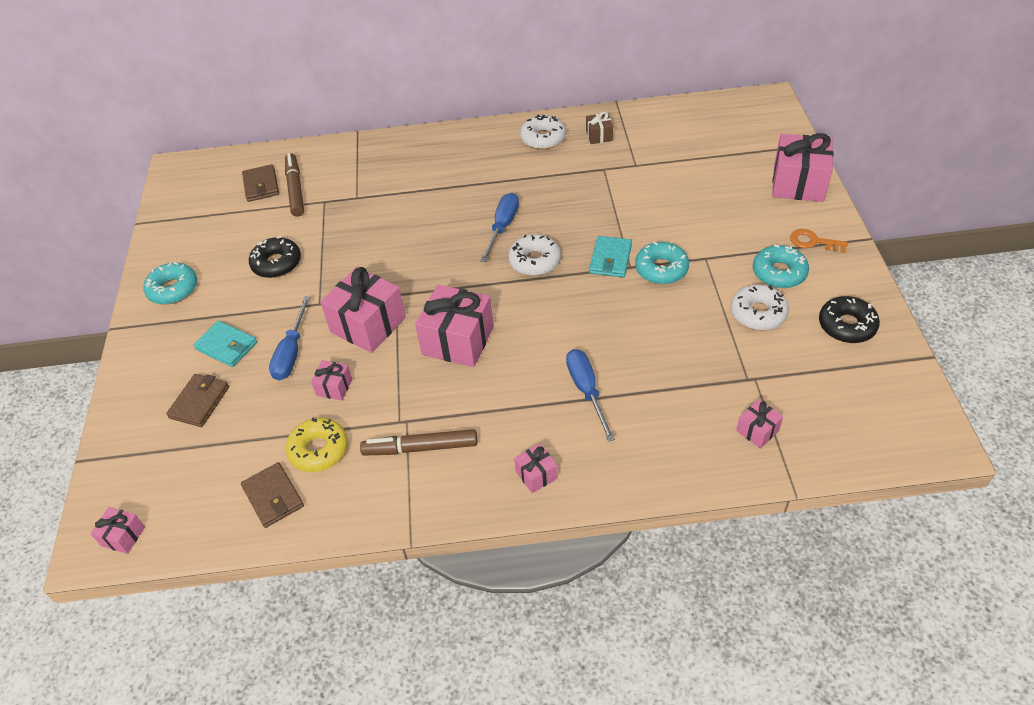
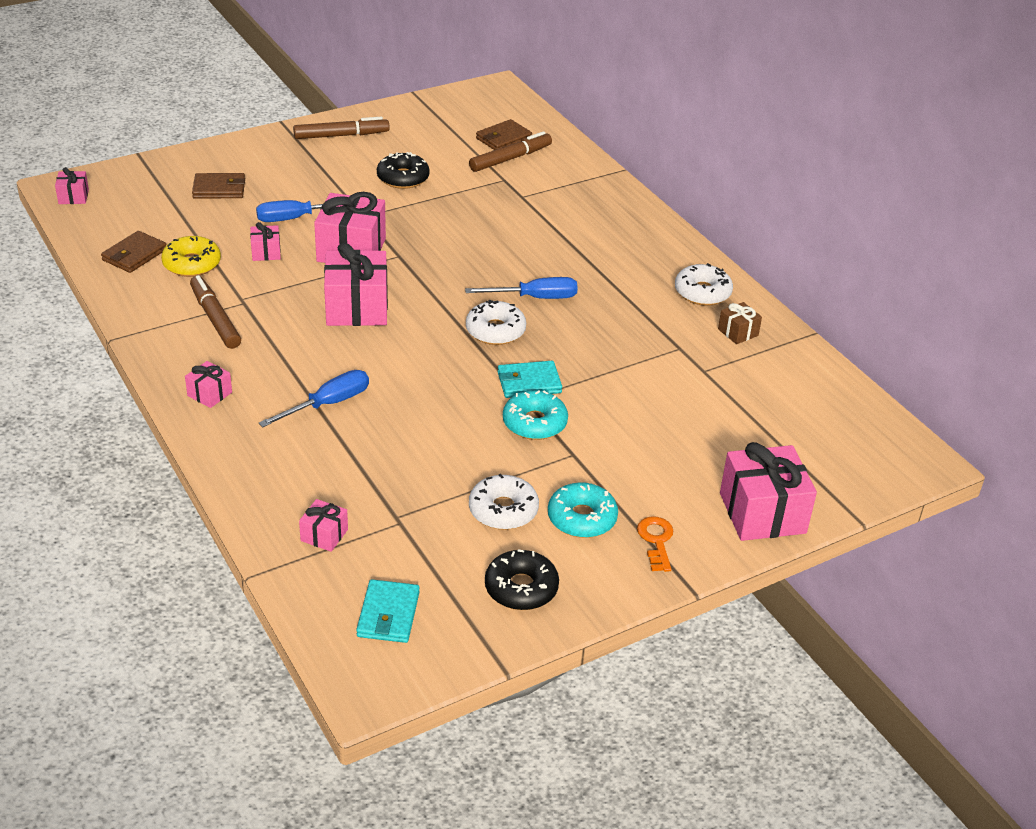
camera: 60 degrees right, 10 degrees down
turquoise donut [143,262,197,305] -> brown marker [293,117,390,139]
turquoise wallet [194,321,257,367] -> turquoise wallet moved to [356,579,420,643]

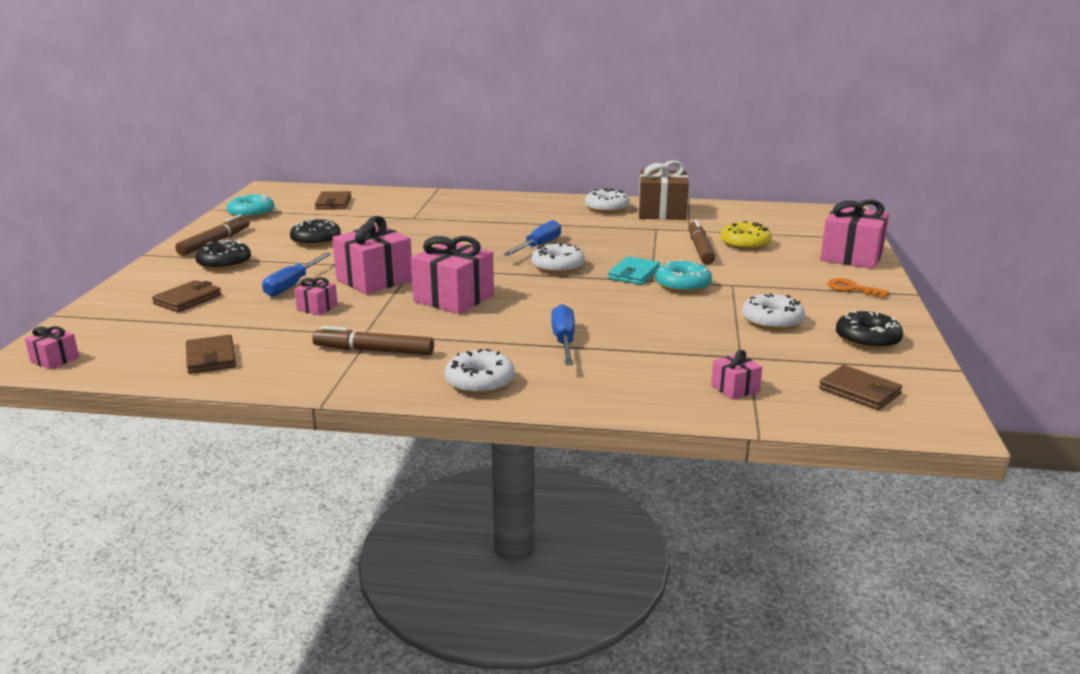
camera: 50 degrees left, 15 degrees down
yellow donut [161,236,221,277] -> yellow donut moved to [721,221,772,250]
pink gift [185,361,232,408] -> white donut [444,349,515,395]
turquoise wallet [356,579,420,643] -> brown wallet [819,365,902,410]
brown marker [469,131,552,172] -> brown marker moved to [689,219,715,265]
turquoise donut [548,483,618,538] -> turquoise donut moved to [227,193,275,219]
brown gift [718,302,762,344] -> brown gift [638,160,689,220], size x2.06
none -> black donut [195,239,251,270]

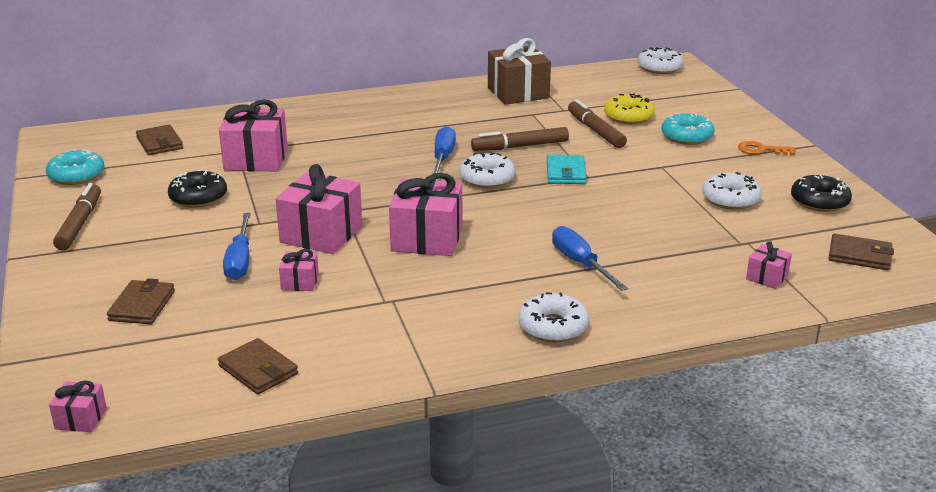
camera: 25 degrees left, 5 degrees up
black donut [195,239,251,270] -> none
brown marker [312,326,434,355] -> brown marker moved to [471,127,569,151]
white donut [585,188,630,213] -> white donut moved to [637,47,684,74]
turquoise donut [655,259,712,293] -> turquoise donut moved to [662,113,714,145]
pink gift [820,200,889,269] -> pink gift moved to [219,99,288,171]

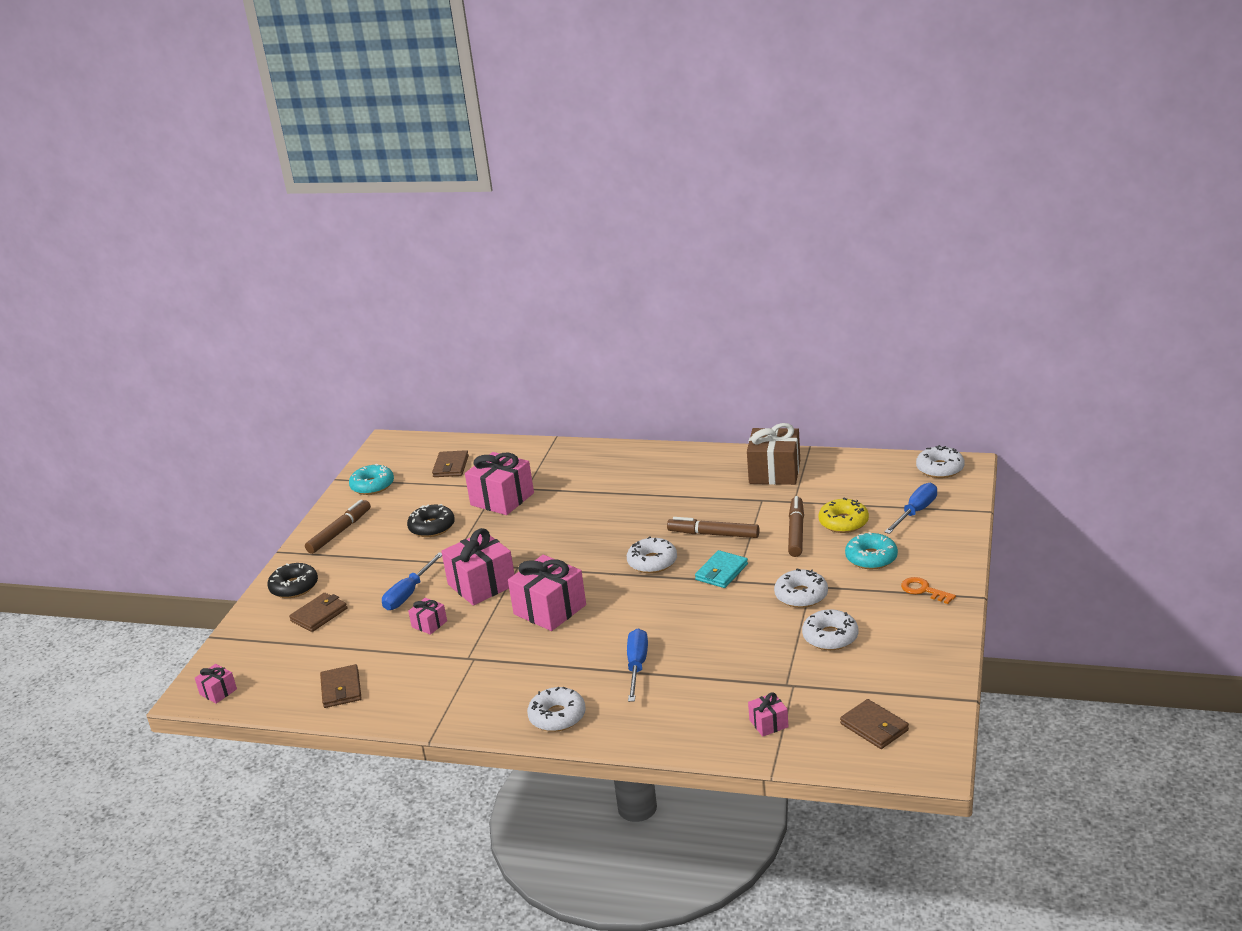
camera: 35 degrees right, 0 degrees up
blue screwdriver [432,126,456,174] -> blue screwdriver moved to [885,483,937,534]
black donut [791,175,852,212] -> black donut moved to [268,563,318,598]
none -> white donut [774,569,828,608]

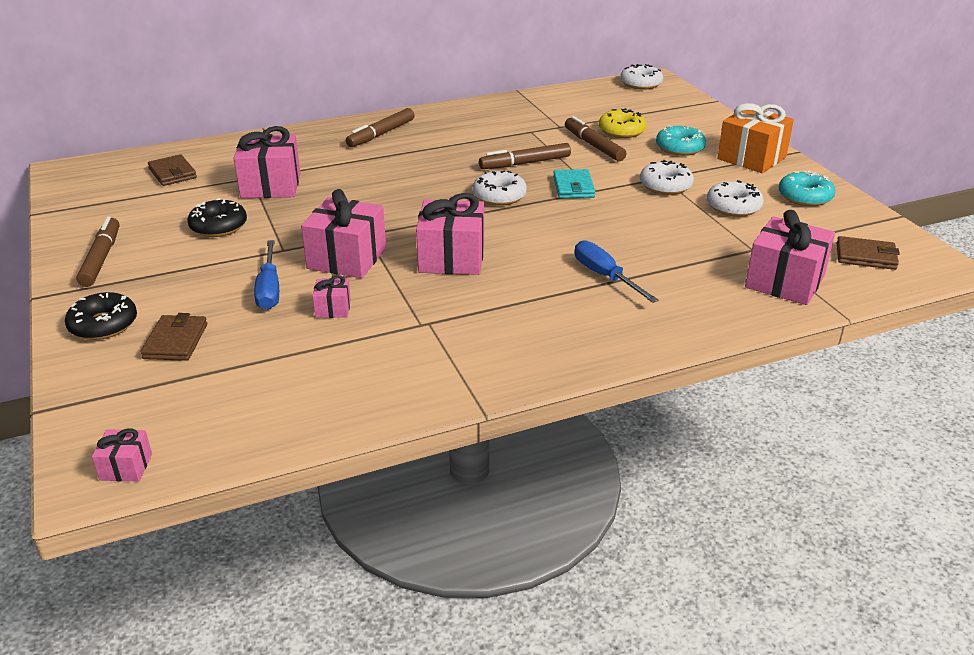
camera: 40 degrees left, 5 degrees up
brown wallet [320,664,361,708] -> none
turquoise donut [349,463,394,495] -> turquoise donut moved to [778,171,835,206]
white donut [527,687,586,732] -> none
brown gift [747,423,800,485] -> none
pink gift [748,692,789,737] -> pink gift [745,210,835,305], size x2.06
blue screwdriver [885,483,937,534] -> none
orange key [901,577,956,604] -> orange gift [717,103,794,173]
none -> brown marker [346,108,415,147]

